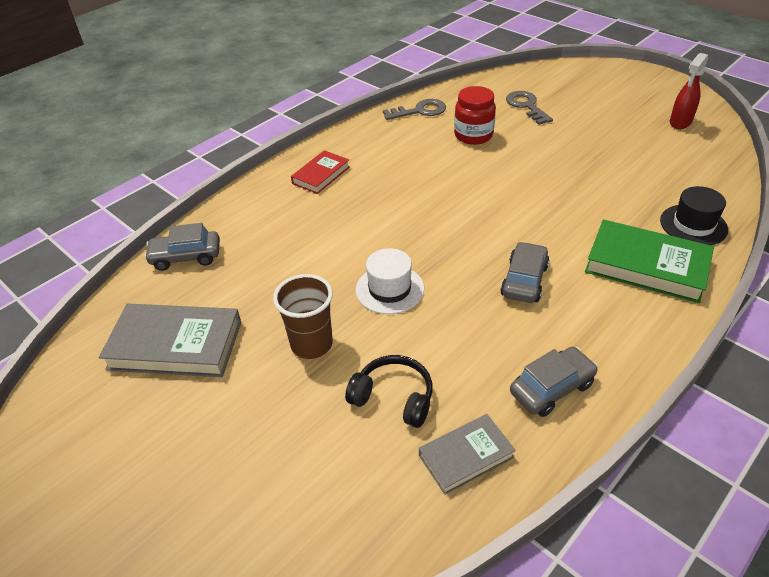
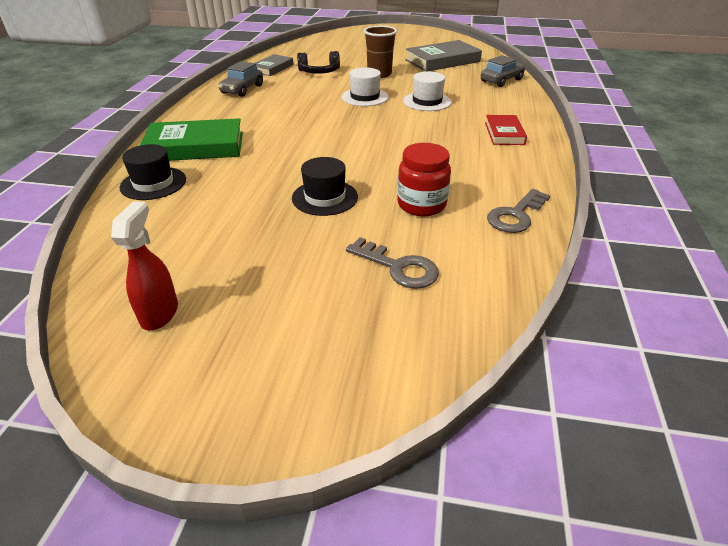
camera: 145 degrees right, 5 degrees down
grey car [500,242,550,303] -> none
none -> black hat [292,157,358,216]
none -> white hat [403,71,452,111]

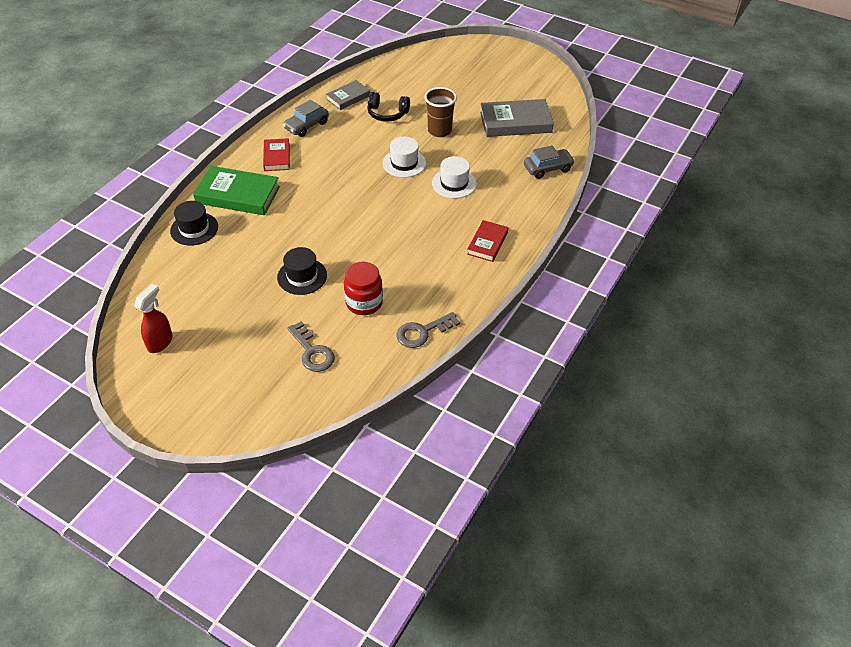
camera: 20 degrees right, 10 degrees up
none -> red book [263,138,290,171]

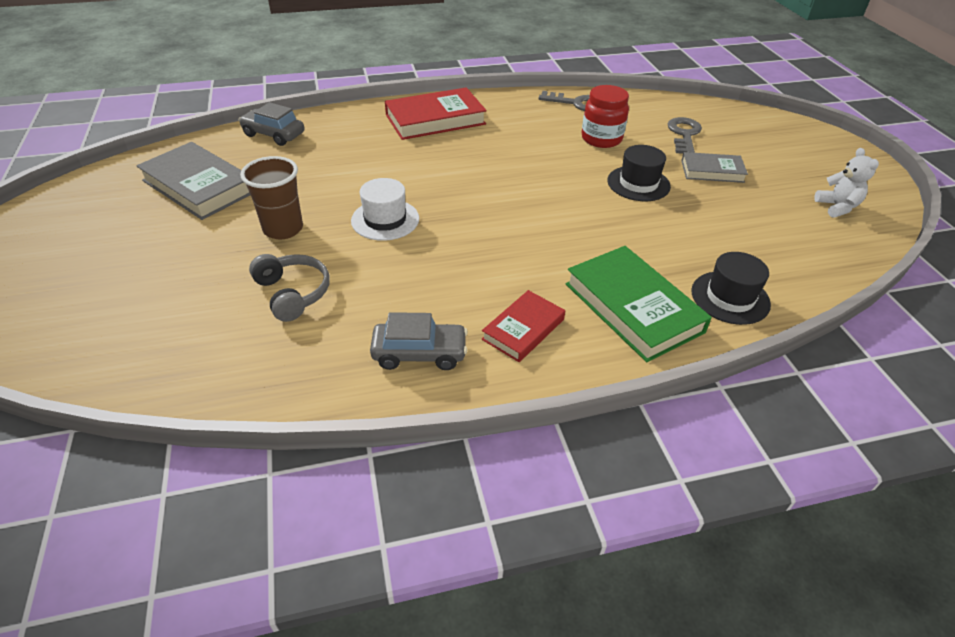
camera: 135 degrees left, 5 degrees down
red spray bottle [134,284,173,353] -> white teddy bear [814,148,879,218]
grey book [326,80,370,110] -> grey book moved to [681,152,748,183]
black headphones [367,92,410,122] -> grey headphones [249,254,329,322]
white hat [432,156,477,198] -> none
red book [467,220,508,262] -> red book [385,87,487,140], size x1.70

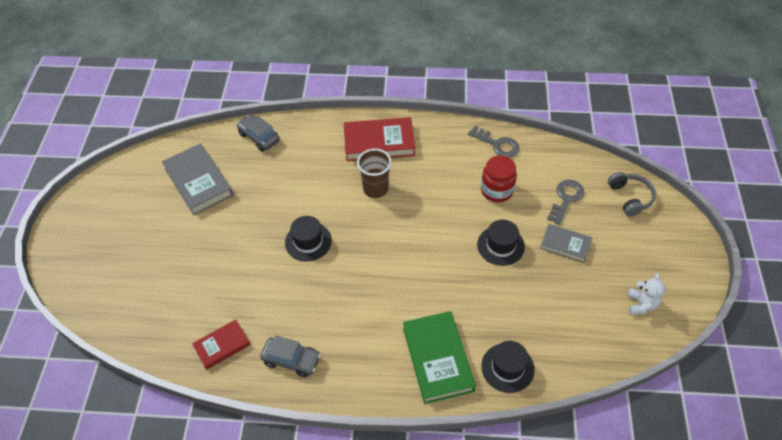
camera: 20 degrees right, 10 degrees up
brown cup [240,156,303,240] -> brown cup moved to [357,148,392,198]
grey headphones [249,254,329,322] -> grey headphones moved to [608,172,656,216]
white hat [351,178,419,241] -> black hat [285,216,332,262]
red book [482,290,565,362] -> red book moved to [192,319,250,370]

